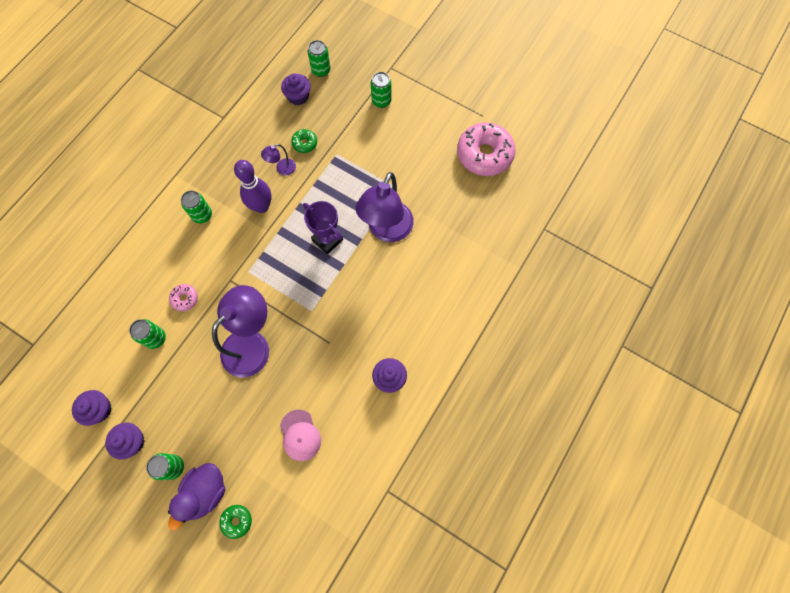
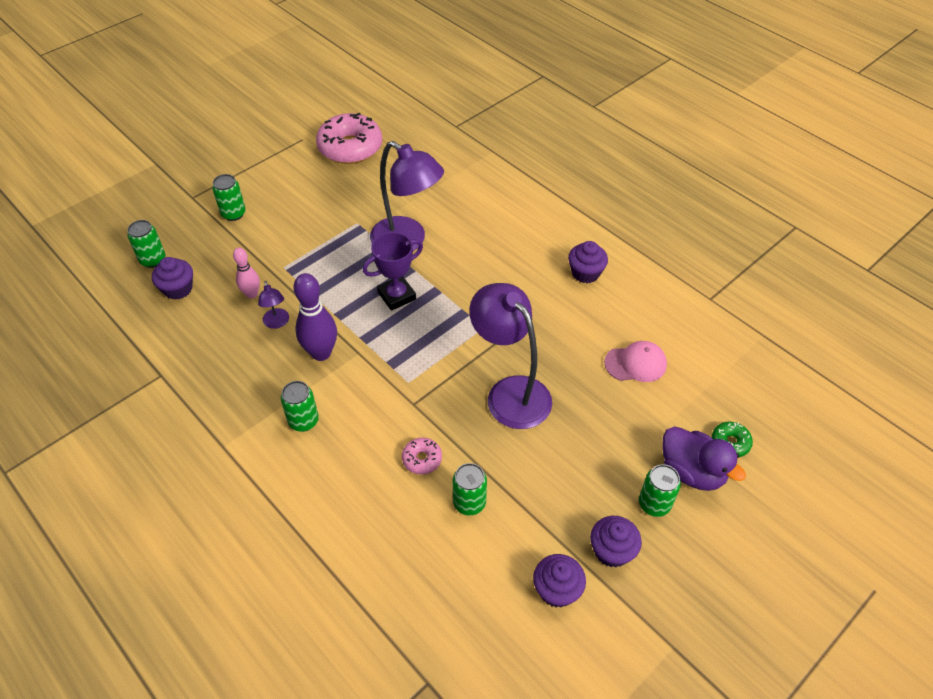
camera: 75 degrees left, 20 degrees down
green donut [291,129,317,153] -> pink bowling pin [233,248,260,299]

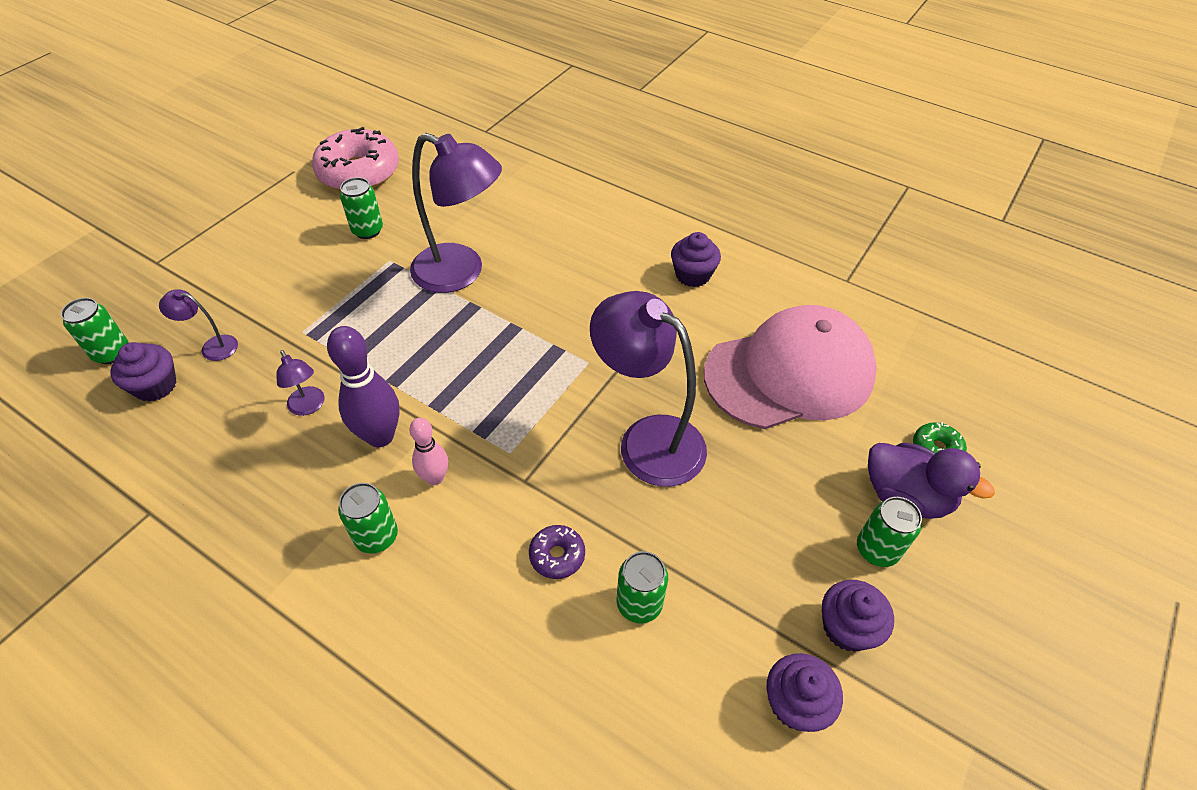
camera: 15 degrees left, 0 degrees up
green can [212,174,246,221] -> green can moved to [340,177,383,239]
pink bowling pin [233,248,260,299] -> pink bowling pin moved to [409,418,448,485]
purple trophy [363,232,423,311] -> none
pink donut [402,438,442,475] -> purple donut [529,525,585,579]
pink cap [604,341,667,382] -> pink cap [704,305,877,429], size x2.20
none -> purple lamp [159,289,238,361]

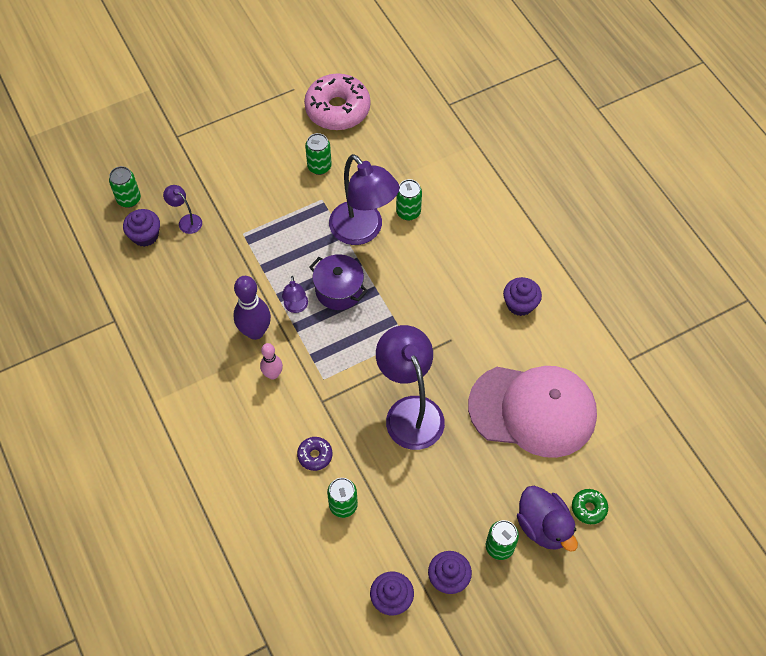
camera: 30 degrees right, 10 degrees up
purple lamp [276,350,324,416] -> purple lamp moved to [282,276,308,313]
green can [338,483,398,554] -> green can moved to [396,179,422,221]
none -> purple pot [309,254,368,310]

